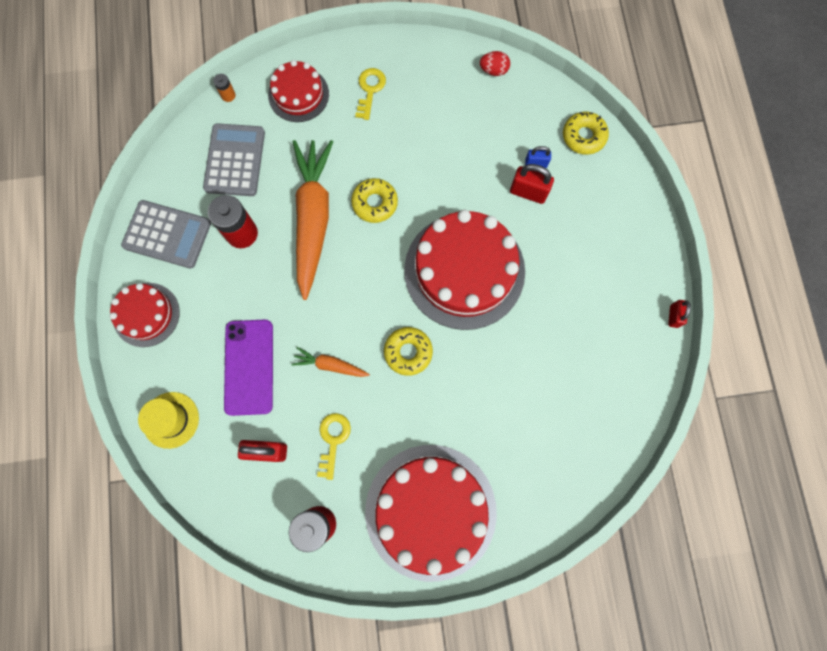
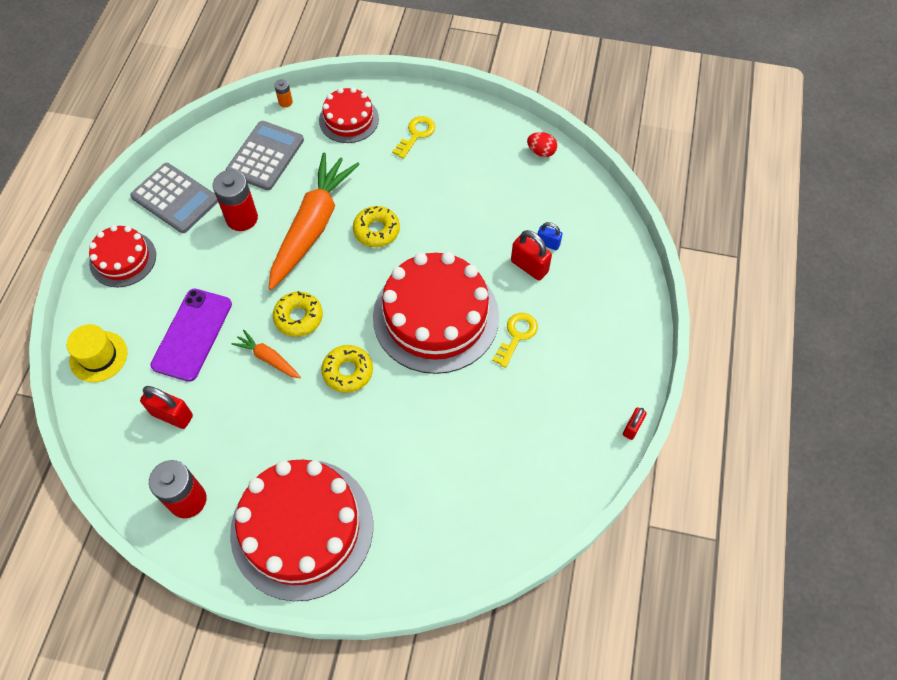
camera: 20 degrees right, 15 degrees down
yellow key [317,413,351,480] -> yellow key moved to [492,313,538,368]
yellow donut [563,112,609,155] -> yellow donut moved to [273,291,323,337]

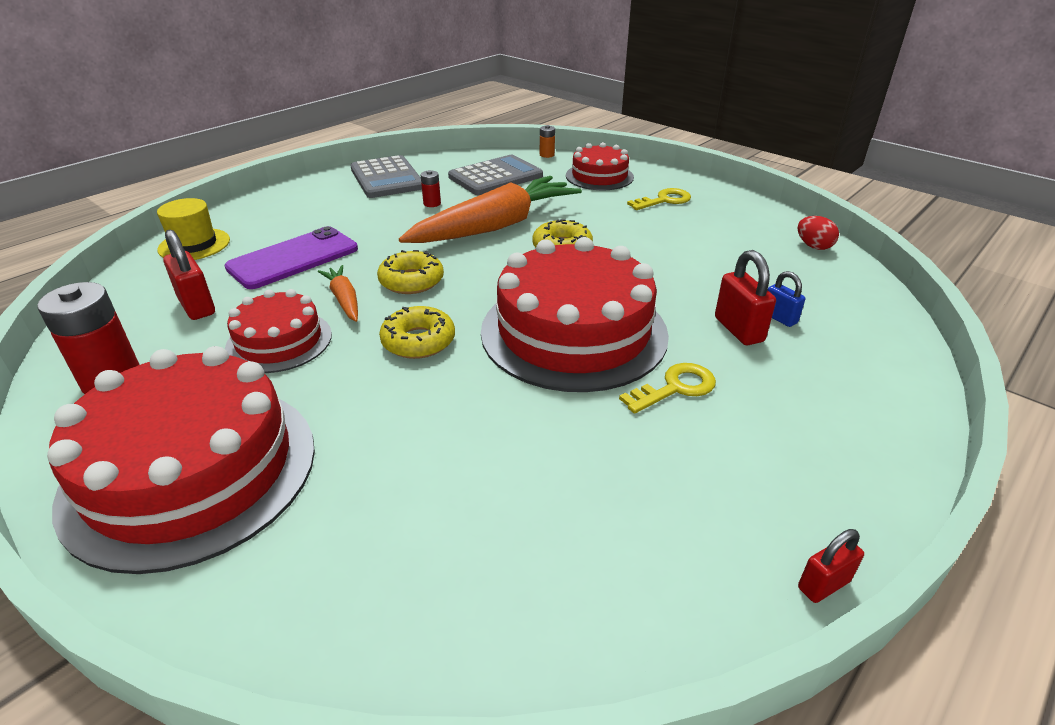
camera: 30 degrees right, 25 degrees down
red cake [89,225,156,287] -> red cake moved to [225,289,332,373]
red battery [213,170,258,231] -> red battery [421,170,441,207], size x0.47

